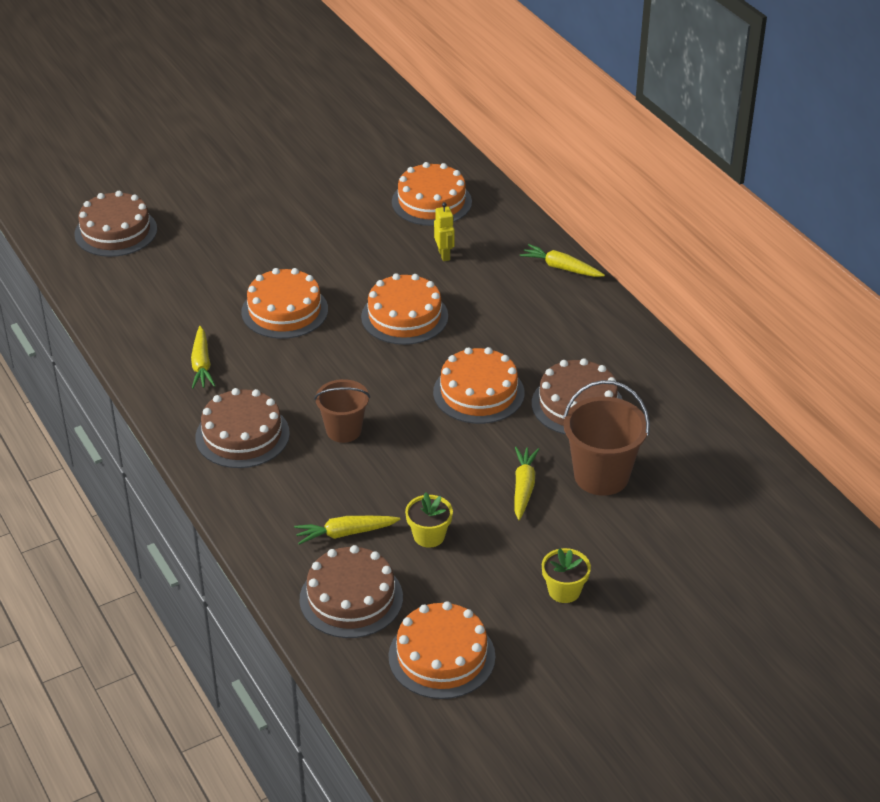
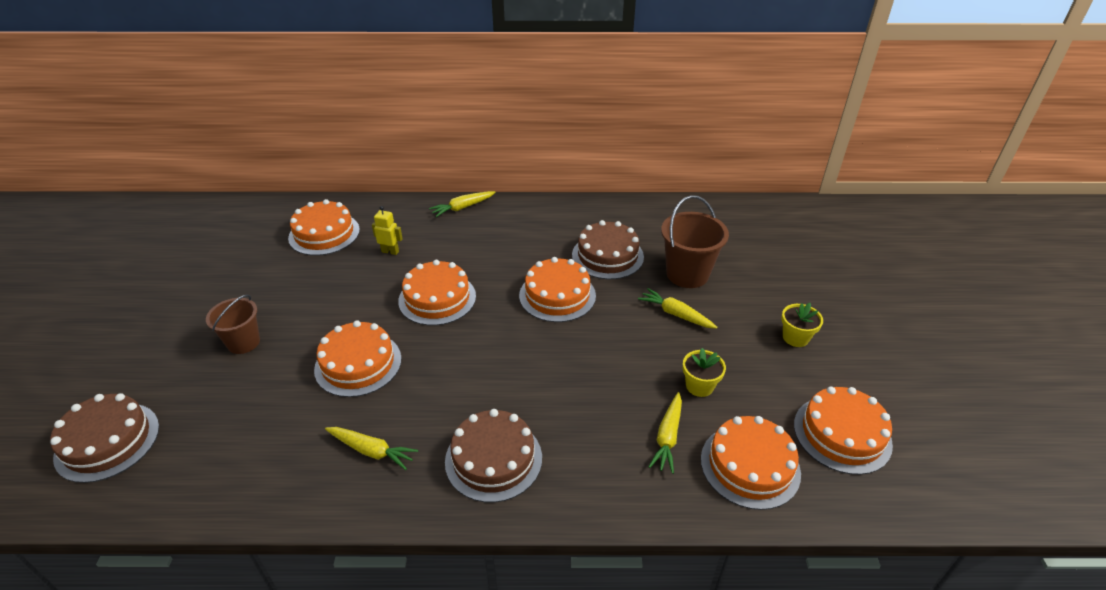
camera: 60 degrees left, 0 degrees up
brown cake [299,545,403,638] -> orange cake [701,416,801,510]
brown bucket [314,379,370,443] -> brown bucket moved to [206,294,260,354]

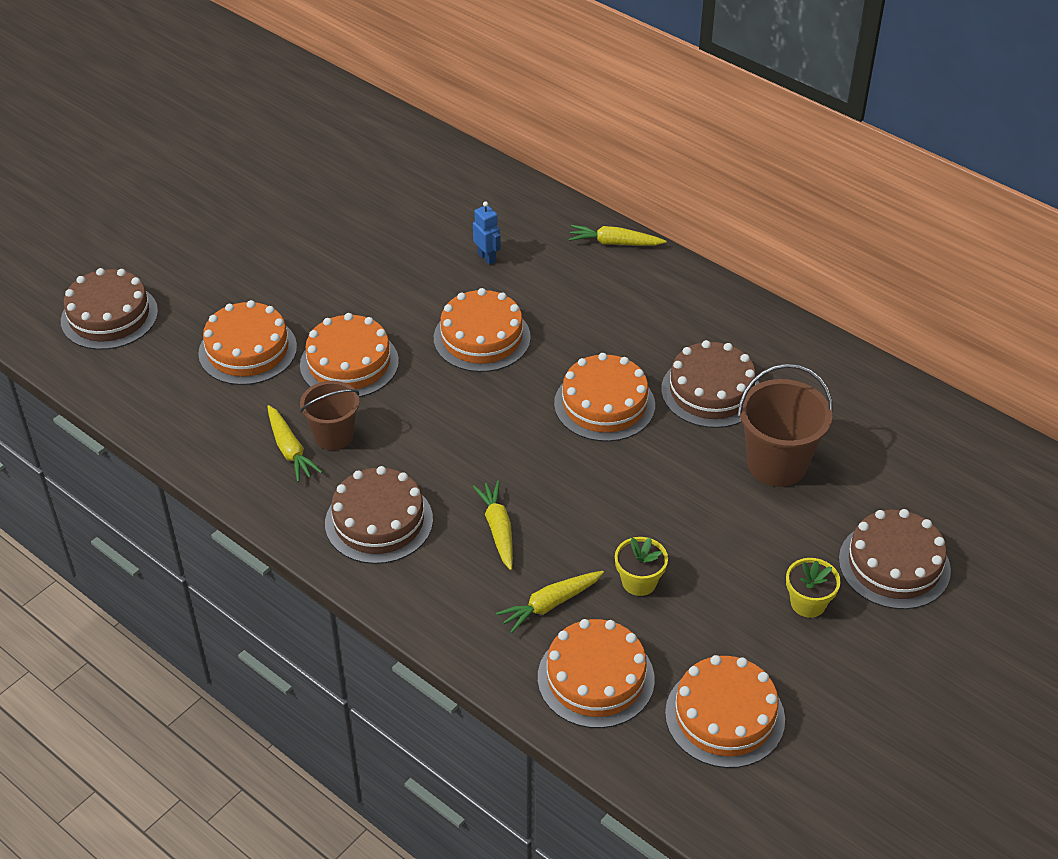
camera: 40 degrees right, 5 degrees up
brown bucket [206,294,260,354] -> brown bucket moved to [300,381,360,450]
orange cake [288,199,360,256] -> orange cake moved to [198,300,297,385]
yellow robot [372,206,403,255] -> blue robot [473,202,501,265]
yellow carrot [638,288,717,329] -> yellow carrot moved to [472,481,513,570]
none -> brown cake [839,509,951,609]

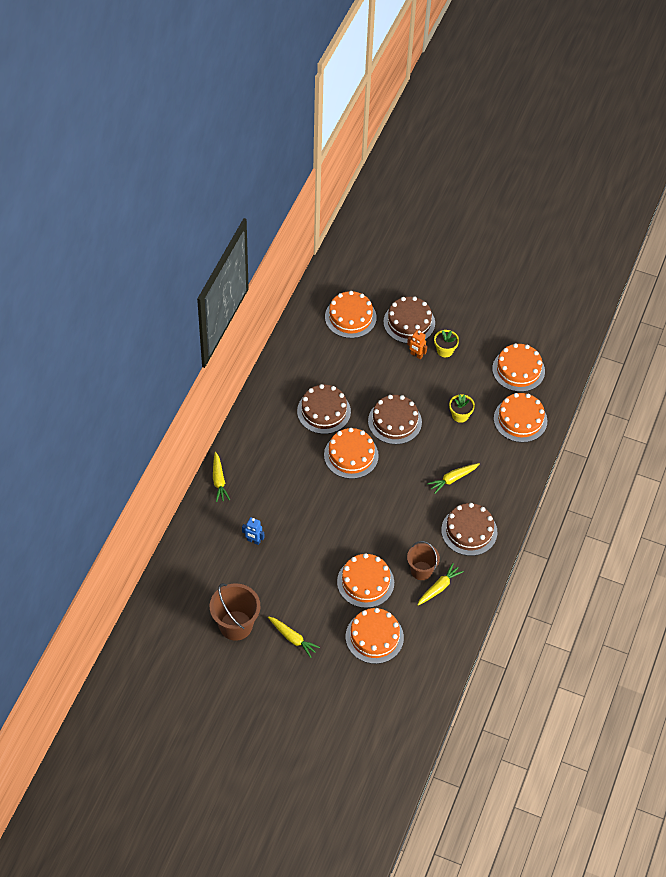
camera: 110 degrees left, 10 degrees up
brown cake [61,268,158,350] -> brown cake moved to [368,395,422,444]
orange cake [434,288,531,372] -> orange cake moved to [325,291,377,338]
blue robot [473,202,501,265] -> blue robot turned 105 degrees counterclockwise [242,517,264,545]
yellow carrot [496,571,604,633] -> yellow carrot moved to [268,616,320,658]
brown bucket [738,364,833,487] -> brown bucket moved to [210,583,260,641]
none -> orange robot [407,330,427,359]

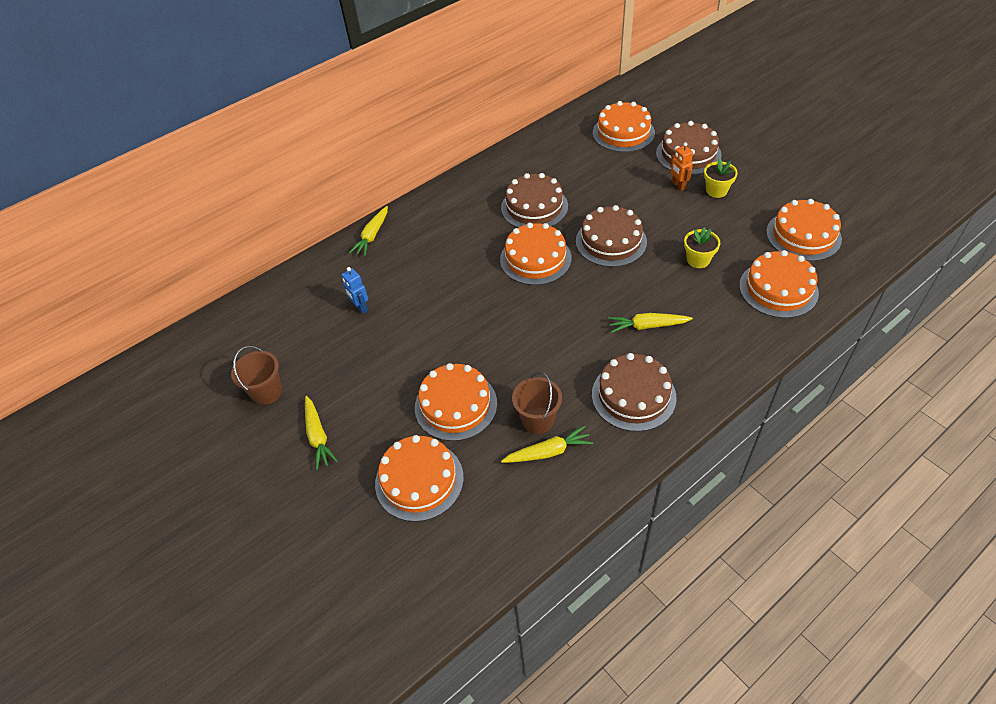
camera: 35 degrees right, 5 degrees down
brown bucket [210,583,260,641] -> brown bucket [231,346,282,405], size x0.66

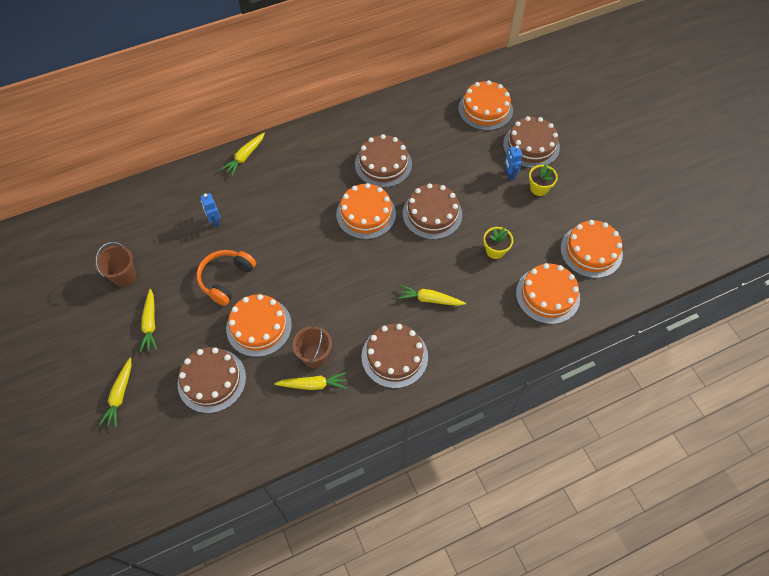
camera: 10 degrees right, 10 degrees up
orange cake [375,435,464,522] -> brown cake [178,347,246,413]
orange robot [670,142,693,191] -> blue robot [504,145,522,180]
none -> yellow carrot [99,358,132,428]
none -> orange headphones [197,250,256,306]

